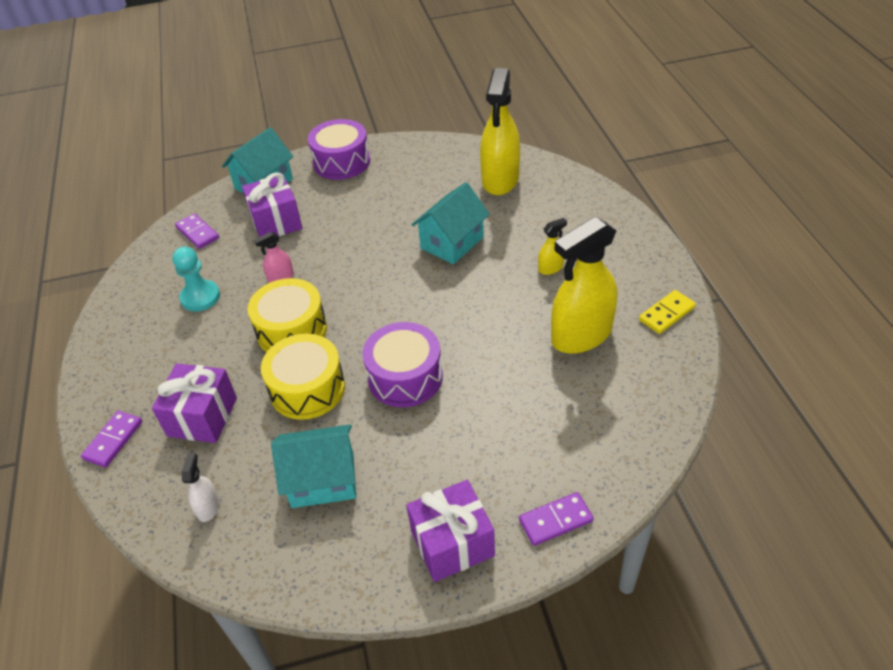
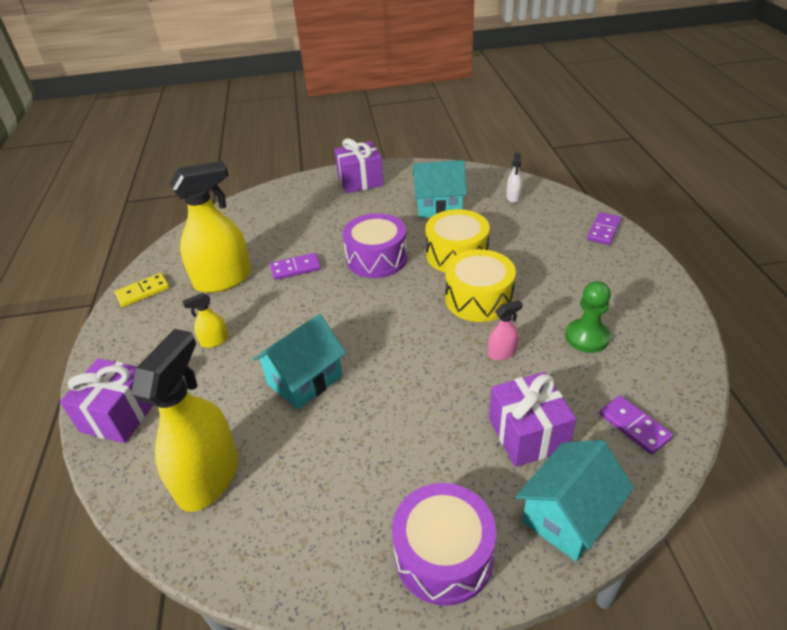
camera: 175 degrees left, 5 degrees down
purple gift [152,363,237,443] -> purple gift moved to [60,359,153,443]
turquoise pawn [172,247,220,312] -> green pawn [565,281,611,353]
purple domino [519,492,594,546] -> purple domino moved to [270,253,321,280]

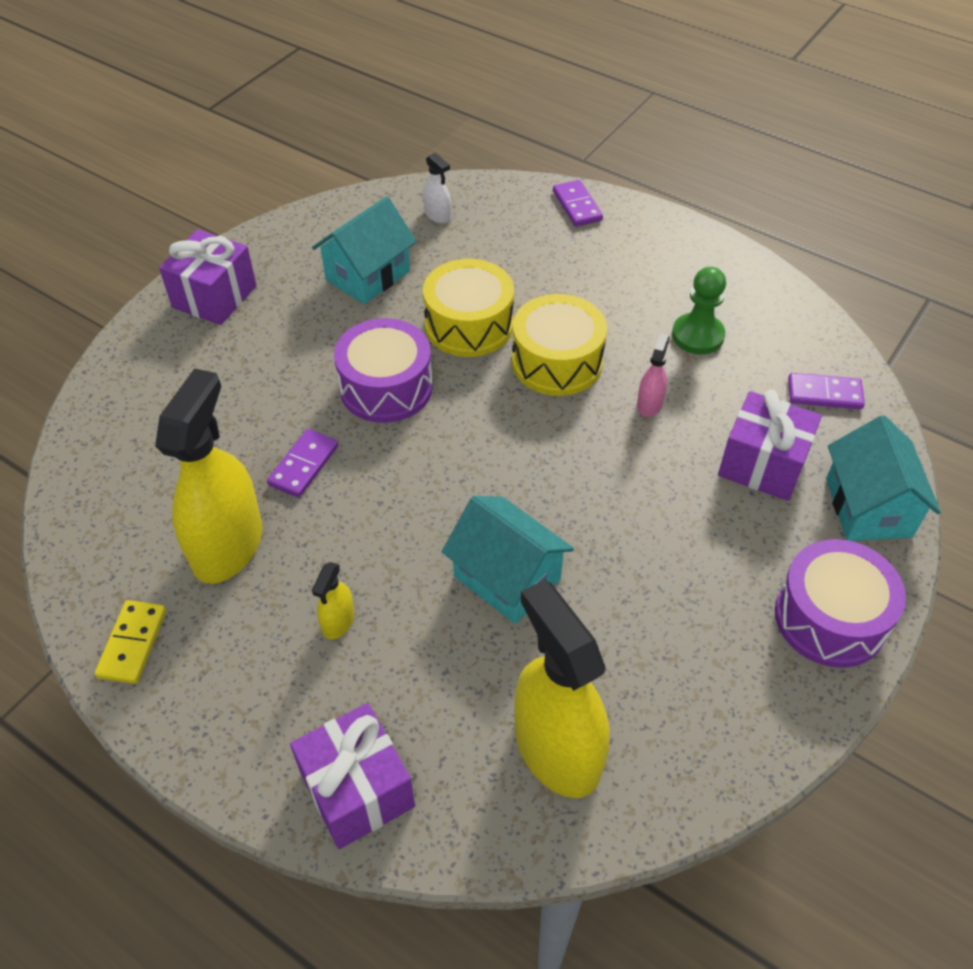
camera: 50 degrees left, 10 degrees up
turquoise house [253,314,346,410] -> turquoise house turned 45 degrees counterclockwise [442,496,574,624]

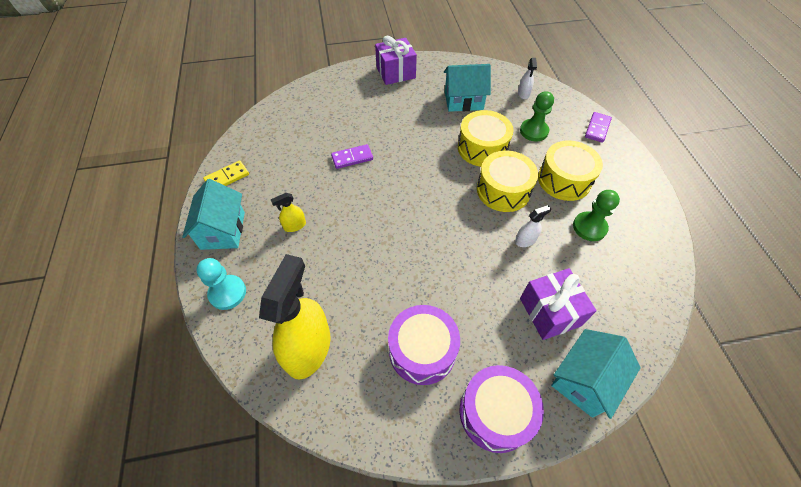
camera: 45 degrees right, 5 degrees up
yellow spray bottle [155,368,262,584] -> none
purple gift [290,703,415,849] -> turquoise pawn [196,258,246,310]
purple drum [334,318,433,423] -> purple drum moved to [388,305,460,385]
turquoise house [442,496,574,624] -> turquoise house moved to [182,179,245,250]
pink spray bottle [637,333,670,417] -> white spray bottle [515,205,551,247]
purple domino [788,373,865,409] -> none
none -> green pawn [520,91,554,141]
none -> yellow drum [538,140,603,201]

